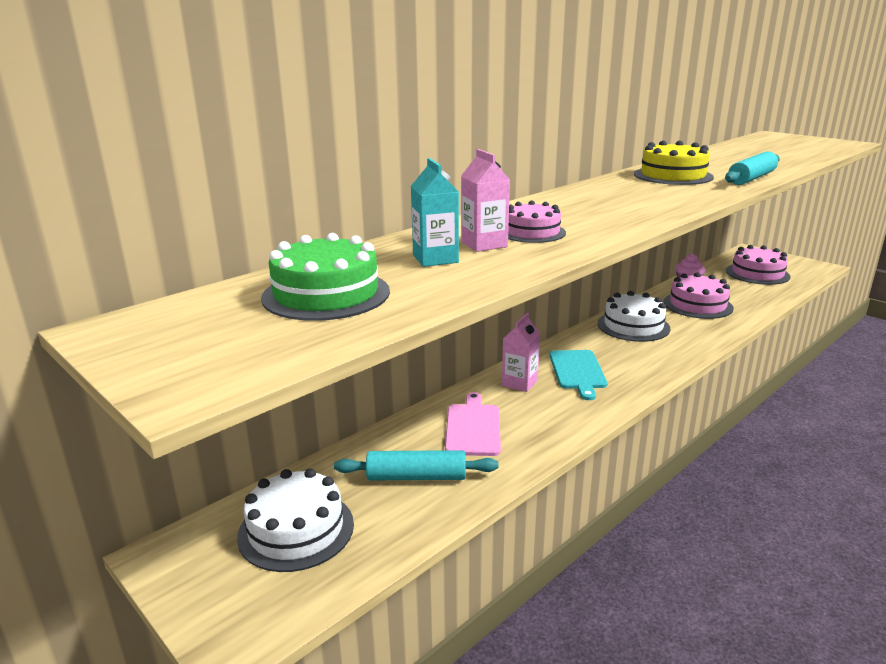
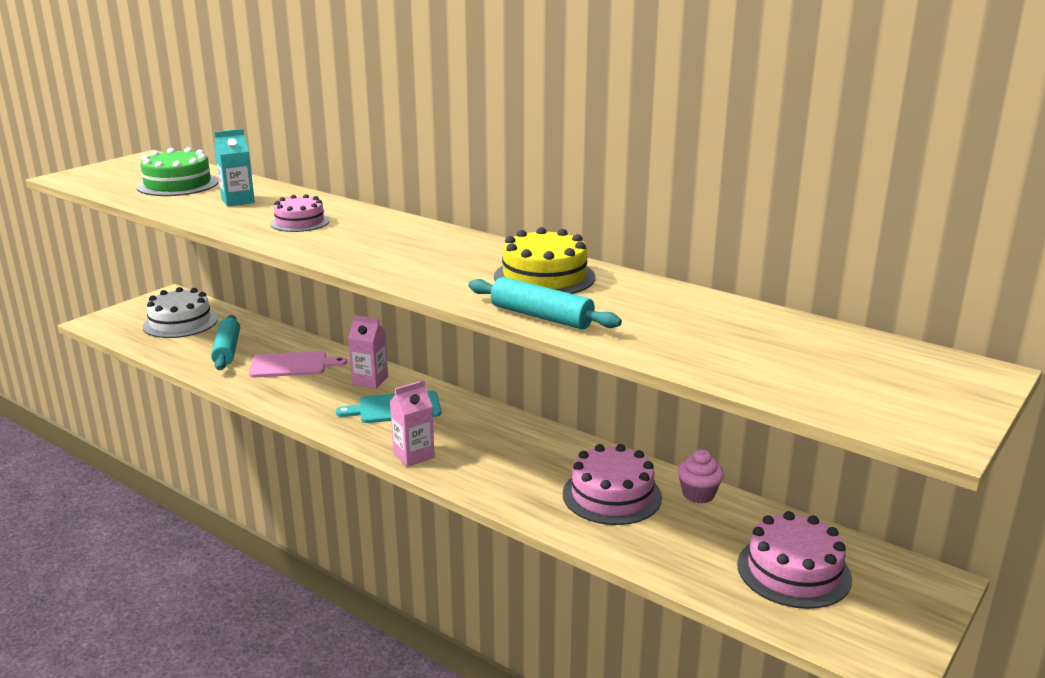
camera: 80 degrees right, 0 degrees up
pink carton [461,149,510,252] -> pink carton moved to [390,380,435,467]
white cake [598,291,670,342] -> none

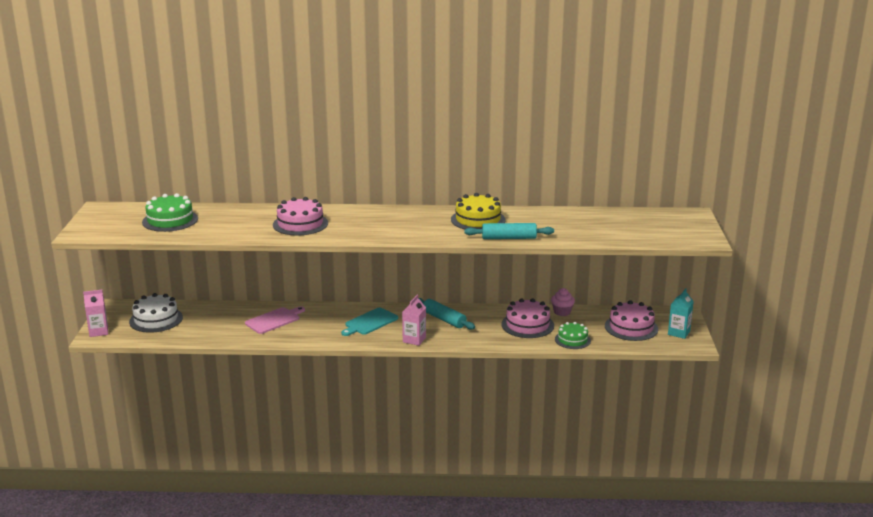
camera: 35 degrees left, 0 degrees up
turquoise rolling pin [211,315,240,370] -> turquoise rolling pin moved to [419,298,475,330]
turquoise carton [214,129,255,206] -> turquoise carton moved to [668,288,694,339]
pink cake [270,194,330,232] -> pink cake [273,197,328,235], size x1.51
pink carton [348,315,388,389] -> pink carton moved to [83,290,108,337]
none -> green cake [555,322,591,349]

